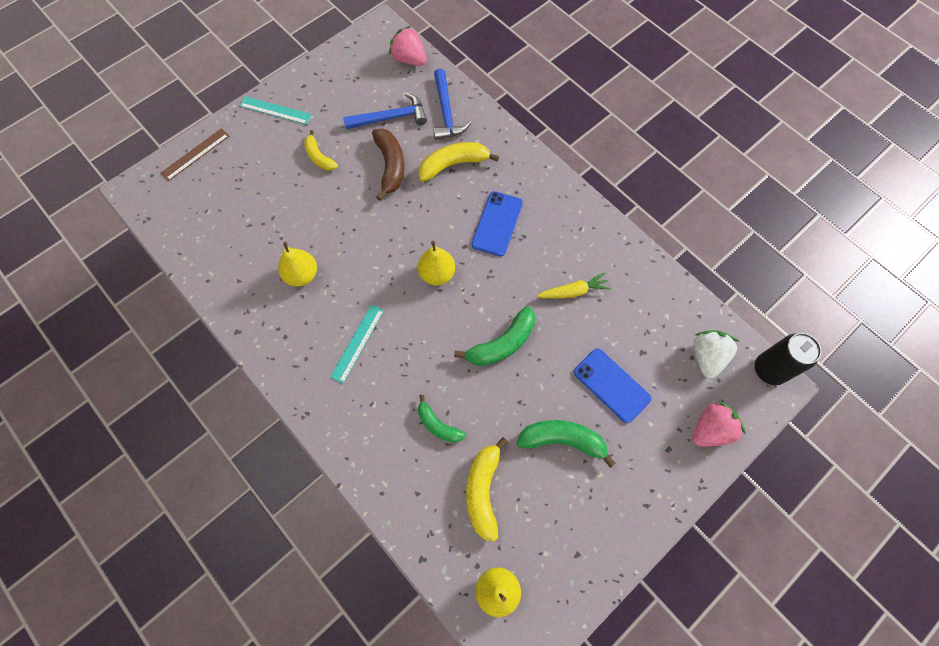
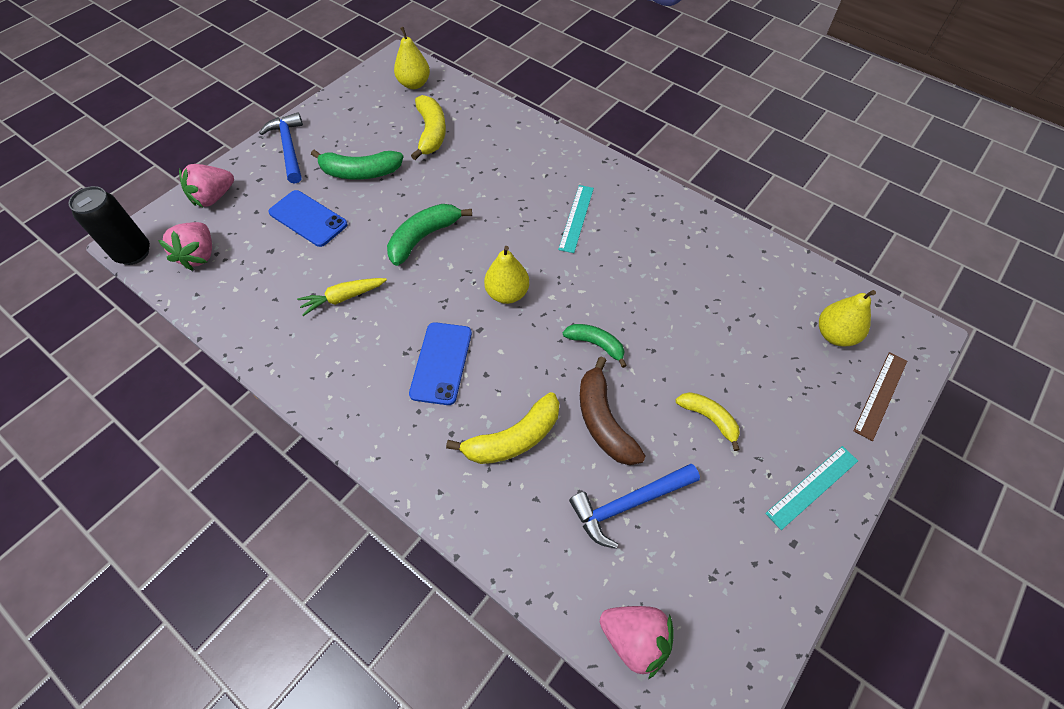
camera: 170 degrees right, 10 degrees down
turquoise ruler [239,96,312,125] -> turquoise ruler turned 45 degrees counterclockwise [765,446,858,530]
yellow pear [278,242,317,287] -> yellow pear moved to [819,290,876,346]
green banana [418,395,466,443] -> green banana moved to [563,324,627,368]
blue hammer [433,69,471,140] -> blue hammer moved to [259,112,303,184]
white strawberry [693,330,739,378] -> pink strawberry [158,222,212,271]

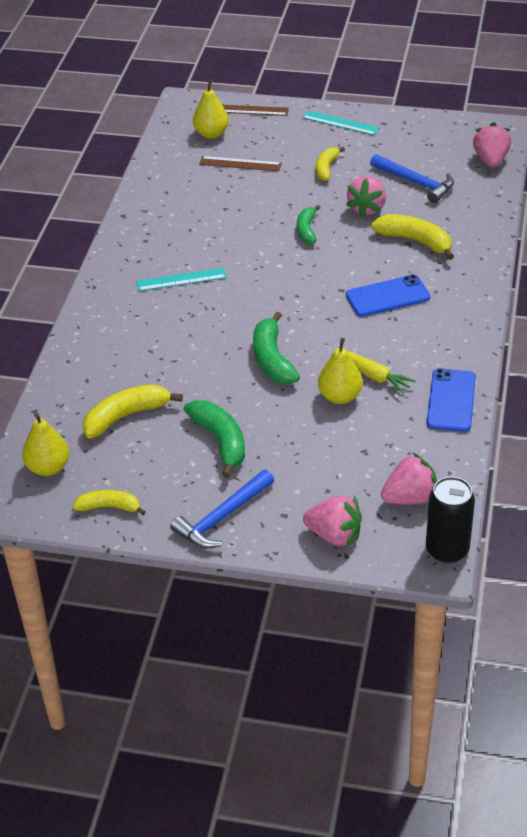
camera: 115 degrees left, 15 degrees down
blue phone [268,190,348,247] -> blue phone moved to [426,368,476,432]
green banana [387,204,472,266] -> green banana turned 60 degrees clockwise [253,312,300,384]
yellow pear [484,246,529,304] -> yellow pear moved to [318,338,363,404]
brown banana [580,357,645,465] -> pink strawberry [346,176,386,218]
none -> yellow banana [73,490,146,515]
none -> brown ruler [199,156,282,171]

